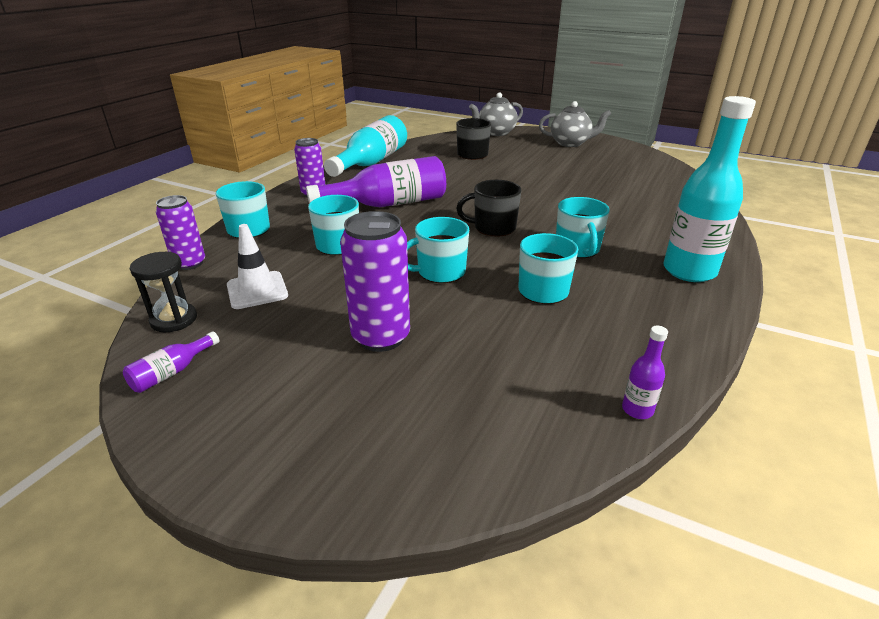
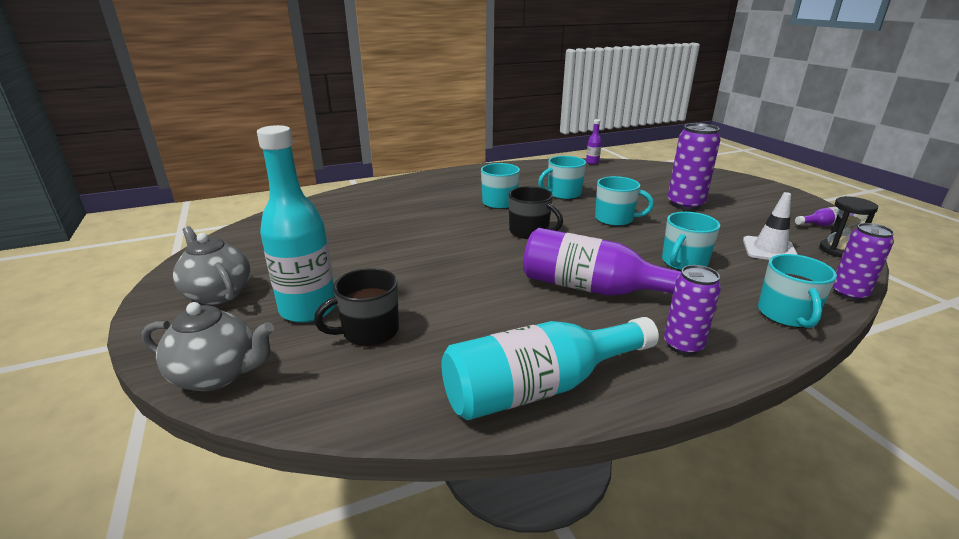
camera: 140 degrees left, 5 degrees down
turquoise bottle [663,96,756,282] -> turquoise bottle moved to [257,125,336,323]

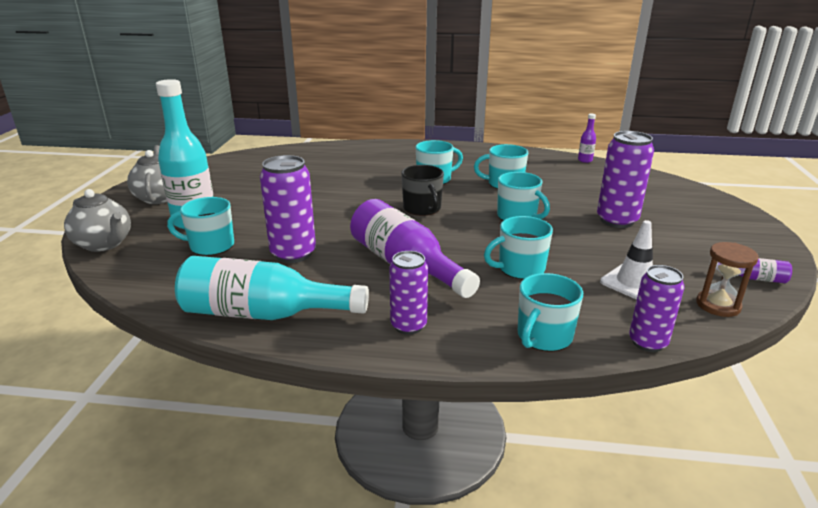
camera: 30 degrees right, 0 degrees up
black mug [314,268,399,347] -> turquoise mug [167,197,234,256]
black hourglass [819,196,878,258] -> brown hourglass [696,242,759,317]
none -> purple can [260,155,316,263]

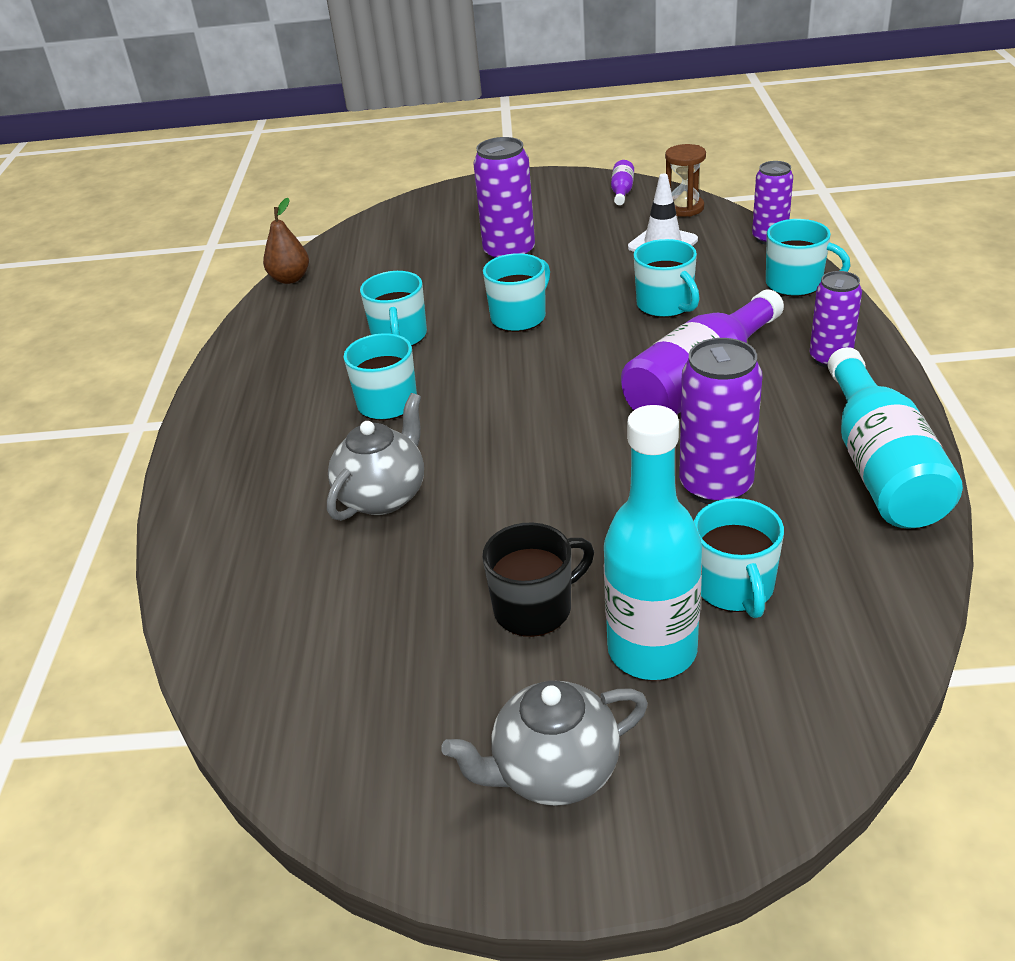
camera: 95 degrees left, 10 degrees up
grey teapot [64,189,131,252] -> grey teapot moved to [327,393,424,521]
black mug [401,165,444,216] -> black mug moved to [482,522,594,637]
purple bottle [578,114,596,163] -> brown pear [263,198,309,284]

